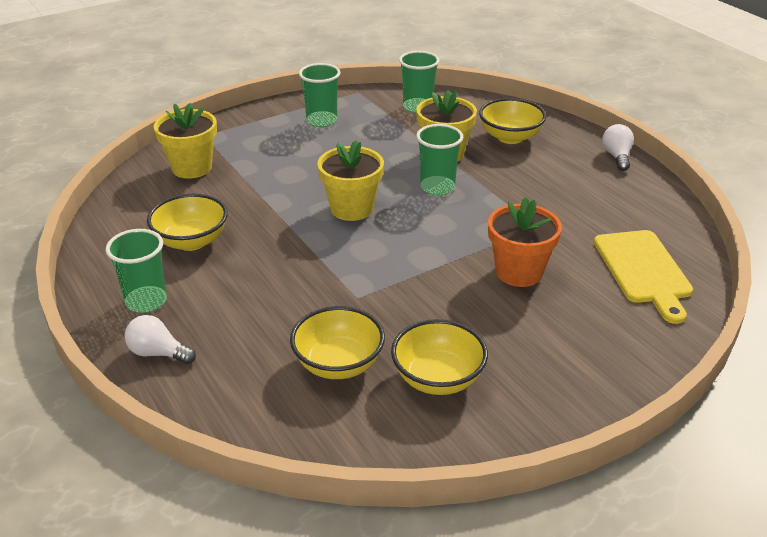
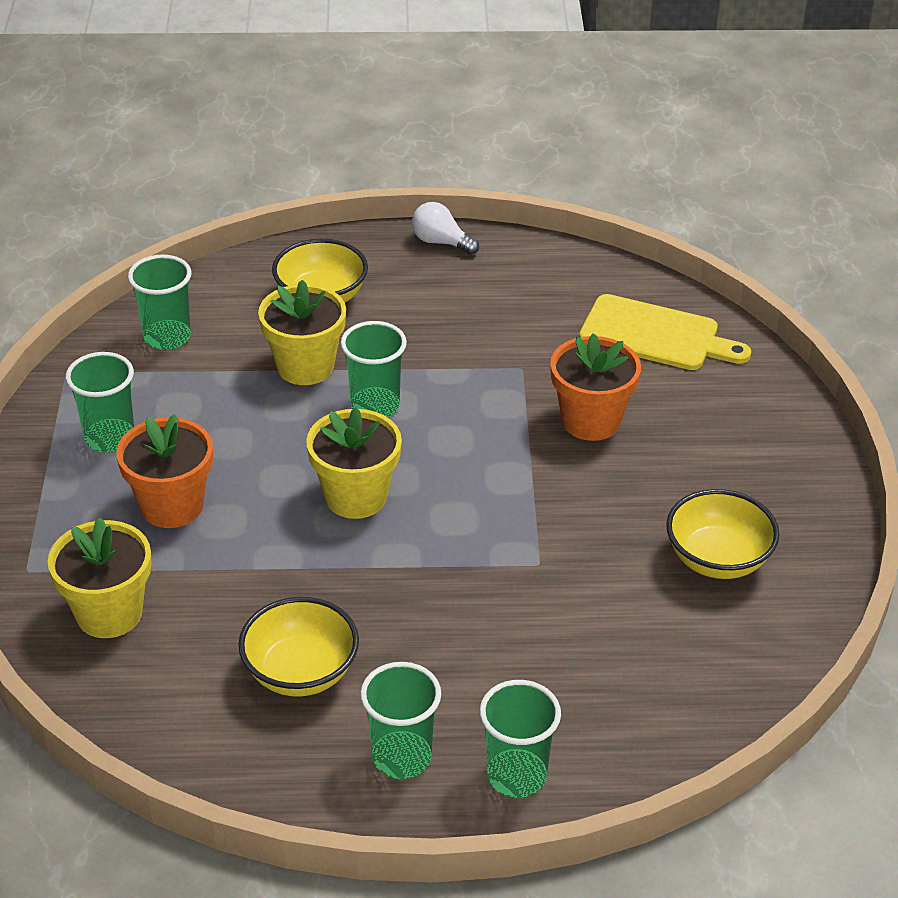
camera: 60 degrees left, 5 degrees up
white light bulb [125,315,196,364] -> green cup [480,680,561,798]
yellow bowl [290,306,385,379] -> none
none -> orange flower pot [116,414,213,528]

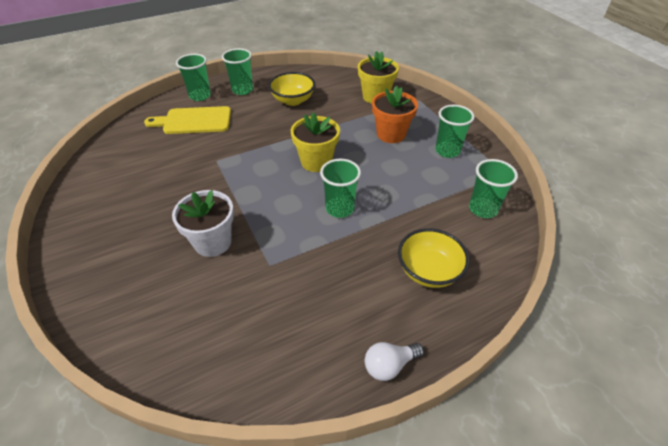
camera: 155 degrees right, 5 degrees up
yellow flower pot [258,280,346,385] -> none
white light bulb [412,202,479,255] -> white light bulb turned 150 degrees clockwise [365,342,424,381]
orange flower pot [550,333,641,441] -> white flower pot [172,190,234,257]
yellow cutting board [579,294,751,370] -> yellow cutting board moved to [144,106,231,134]
yellow bowl [666,489,779,579] -> none

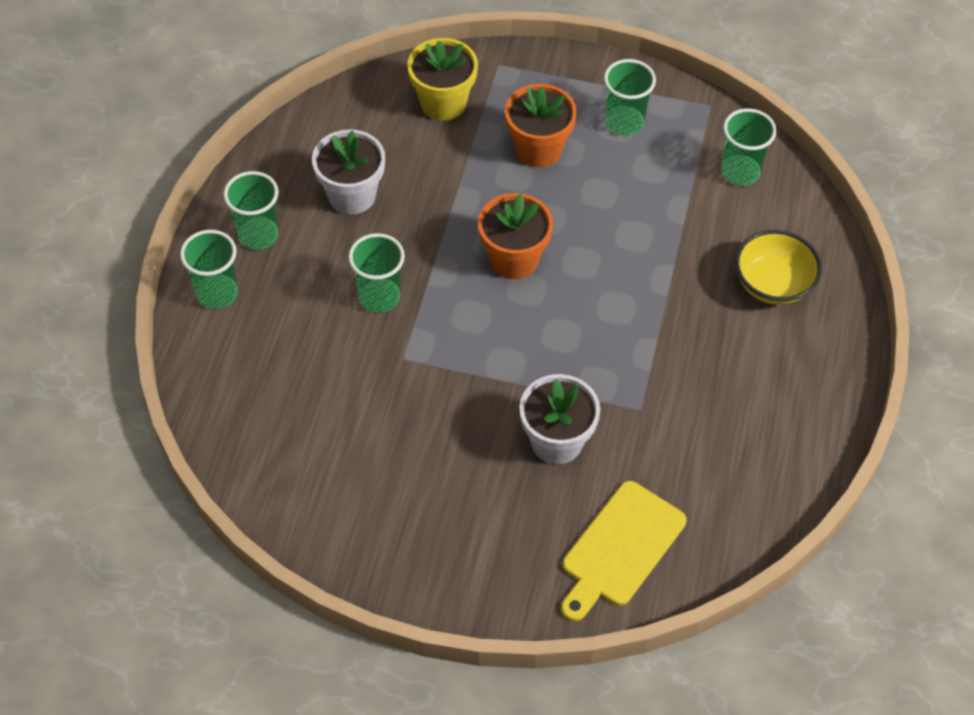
camera: 50 degrees left, 10 degrees up
yellow cutting board [144,106,231,134] -> yellow cutting board moved to [561,481,687,621]
yellow bowl [268,72,315,106] -> white flower pot [312,129,385,215]
yellow flower pot [291,112,340,172] -> orange flower pot [478,193,553,279]
green cup [320,159,361,218] -> green cup moved to [348,233,405,312]
white light bulb [365,342,424,381] -> none

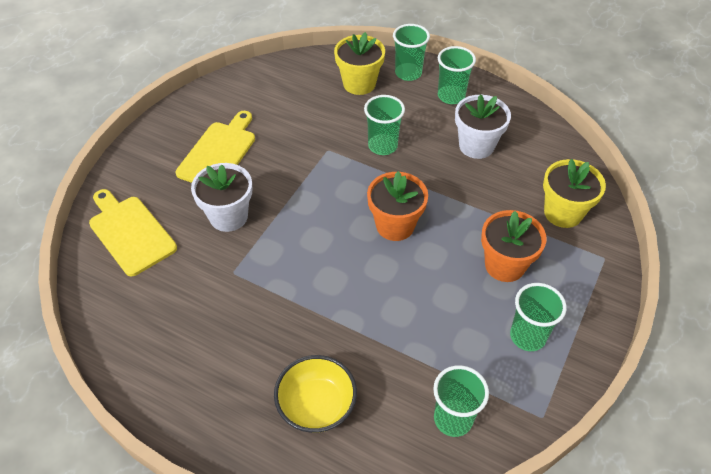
camera: 105 degrees right, 5 degrees down
none -> yellow cutting board [175,111,255,183]
none -> yellow flower pot [334,32,385,95]

